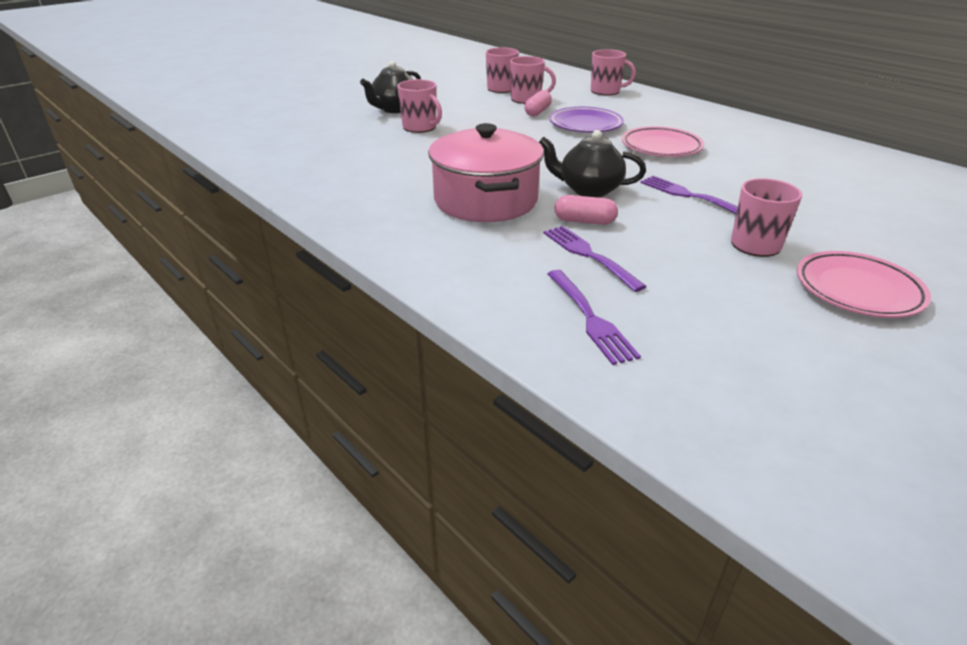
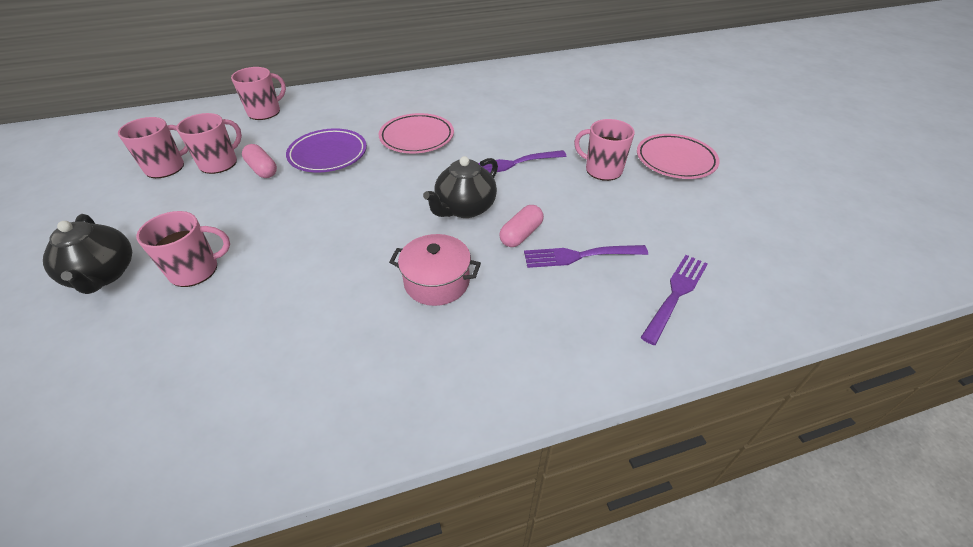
camera: 65 degrees left, 10 degrees up
pink pot [428,123,544,222] -> pink pot [389,234,481,306], size x0.58
purple fork [547,270,641,365] -> purple fork turned 60 degrees counterclockwise [640,255,708,345]

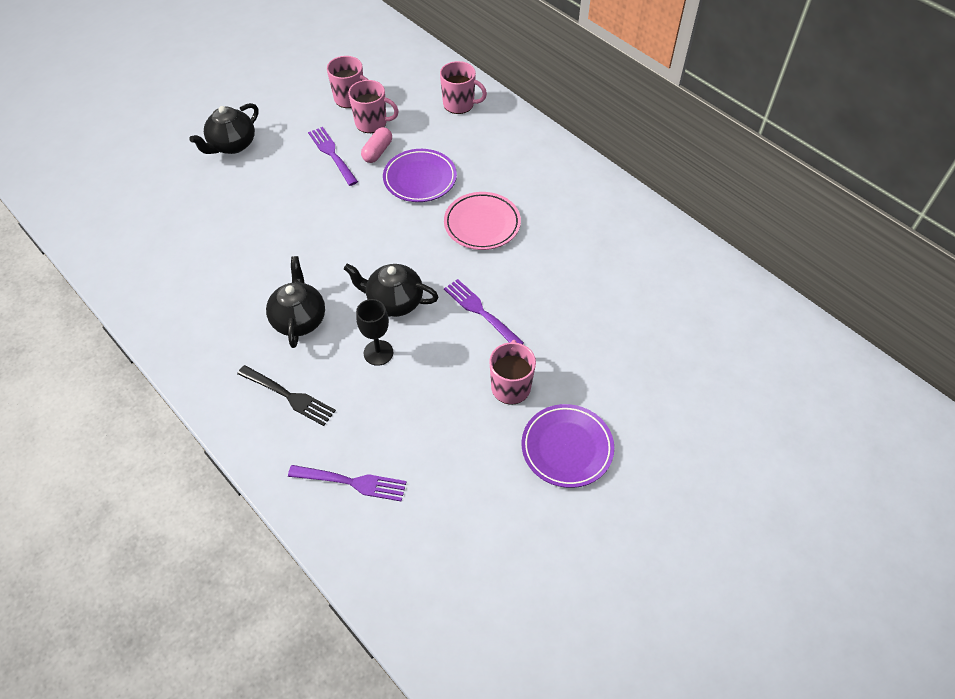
camera: 65 degrees right, 10 degrees up
pink mug [136,211,230,287] -> none
pink pot [389,234,481,306] -> black teapot [266,256,325,348]
pink capsule [499,205,544,247] -> black goblet [356,299,393,366]
purple fork [524,245,648,268] -> purple fork moved to [308,127,358,186]
pink plate [637,134,720,179] -> purple plate [522,404,614,488]
none -> black fork [237,365,336,426]

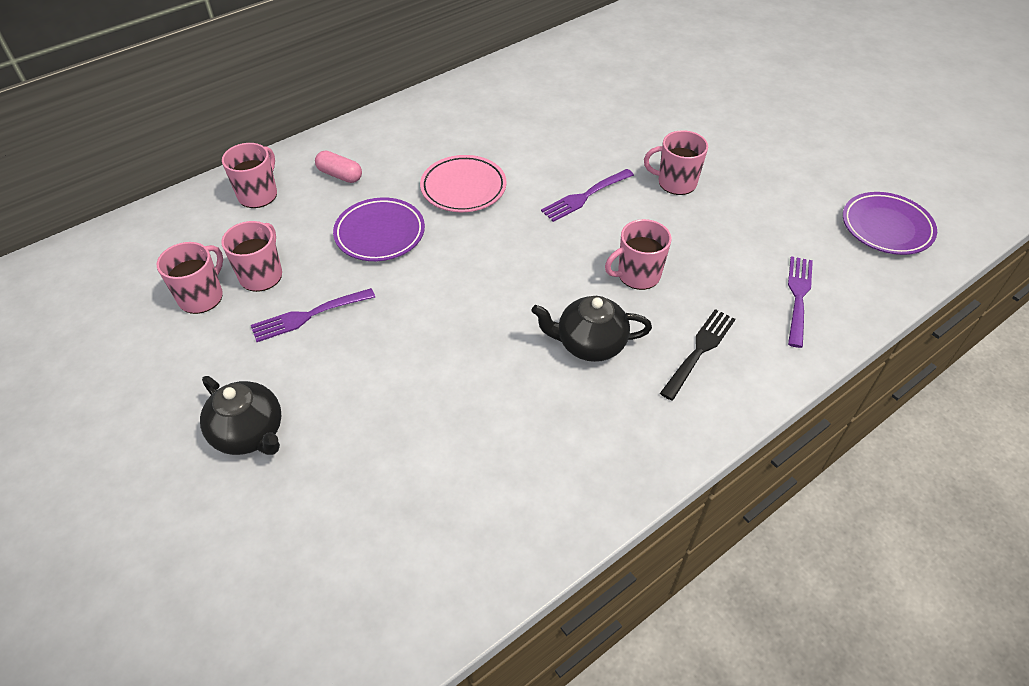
camera: 85 degrees left, 5 degrees down
black teapot [344,263,438,317] -> none
black goblet [356,299,393,366] -> pink mug [605,219,672,290]
pink capsule [361,127,392,163] -> pink capsule moved to [315,151,362,183]
purple plate [522,404,614,488] -> purple plate moved to [843,192,937,255]

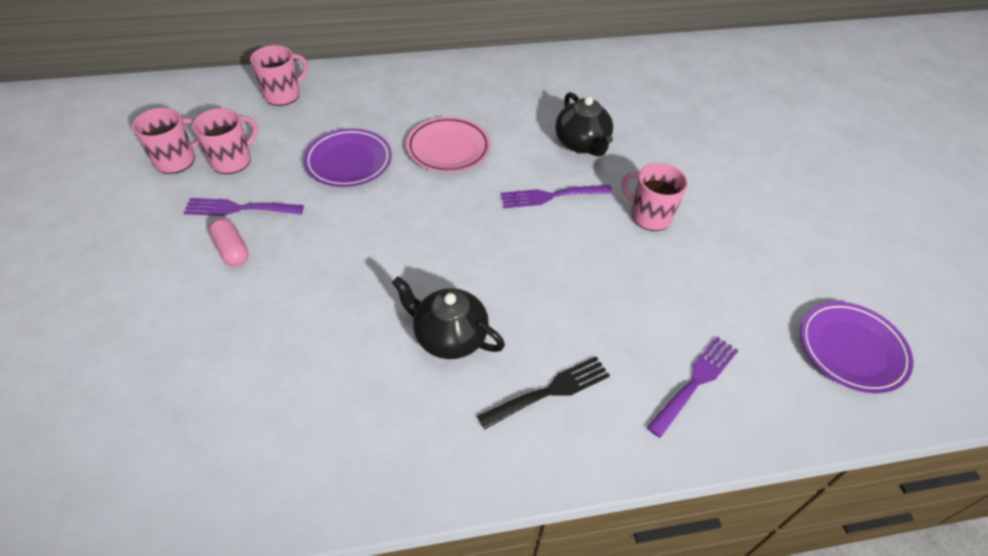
camera: 25 degrees right, 0 degrees up
black teapot [200,376,281,455] -> black teapot moved to [555,92,613,156]
pink capsule [315,151,362,183] -> pink capsule moved to [209,218,248,266]
pink mug [605,219,672,290] -> none

